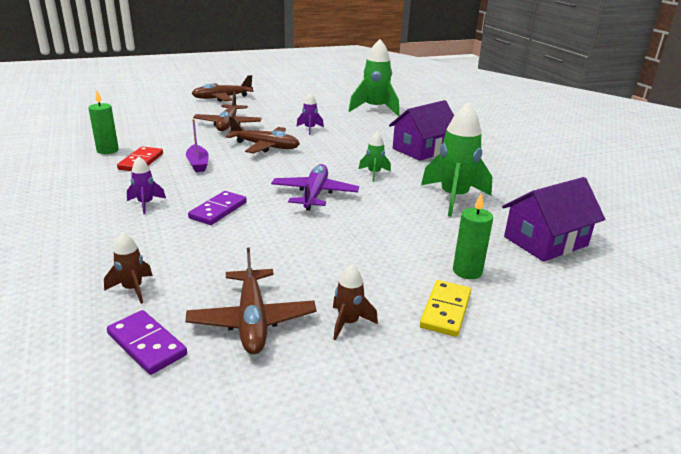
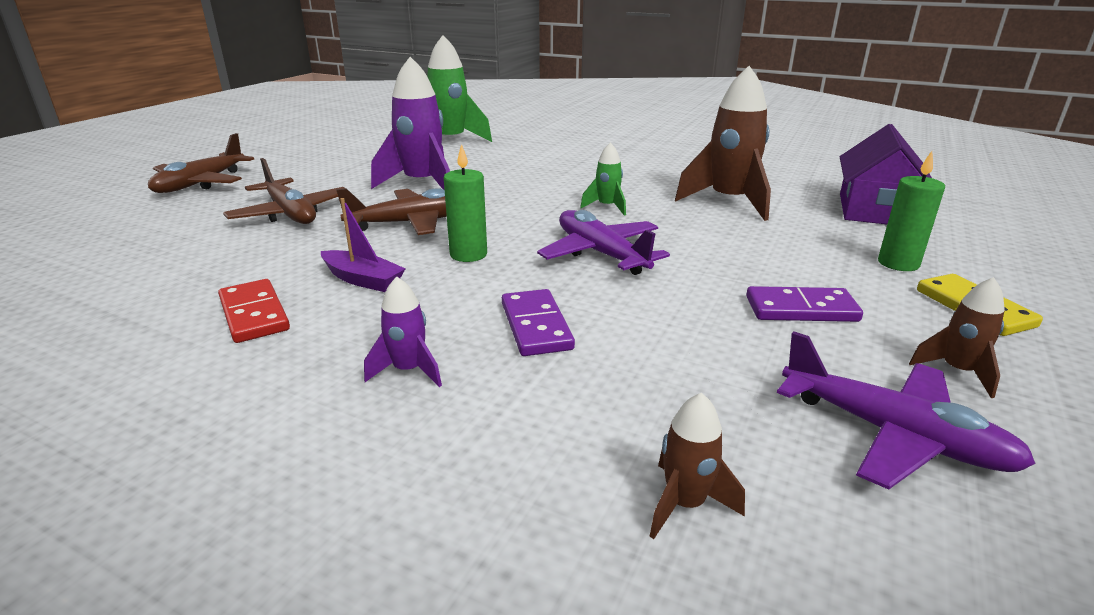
camera: 40 degrees left, 0 degrees up
green candle [88,91,119,154] -> green candle moved to [444,144,487,262]
purple domino [107,310,187,375] -> purple domino moved to [746,286,863,322]
brown plane [185,248,316,354] -> purple plane [777,331,1036,490]
purple rocket [296,92,324,135] -> purple rocket [371,57,450,190], size x2.02
purple house [389,100,454,161] -> none
green rocket [421,102,492,217] -> brown rocket [675,66,771,221]

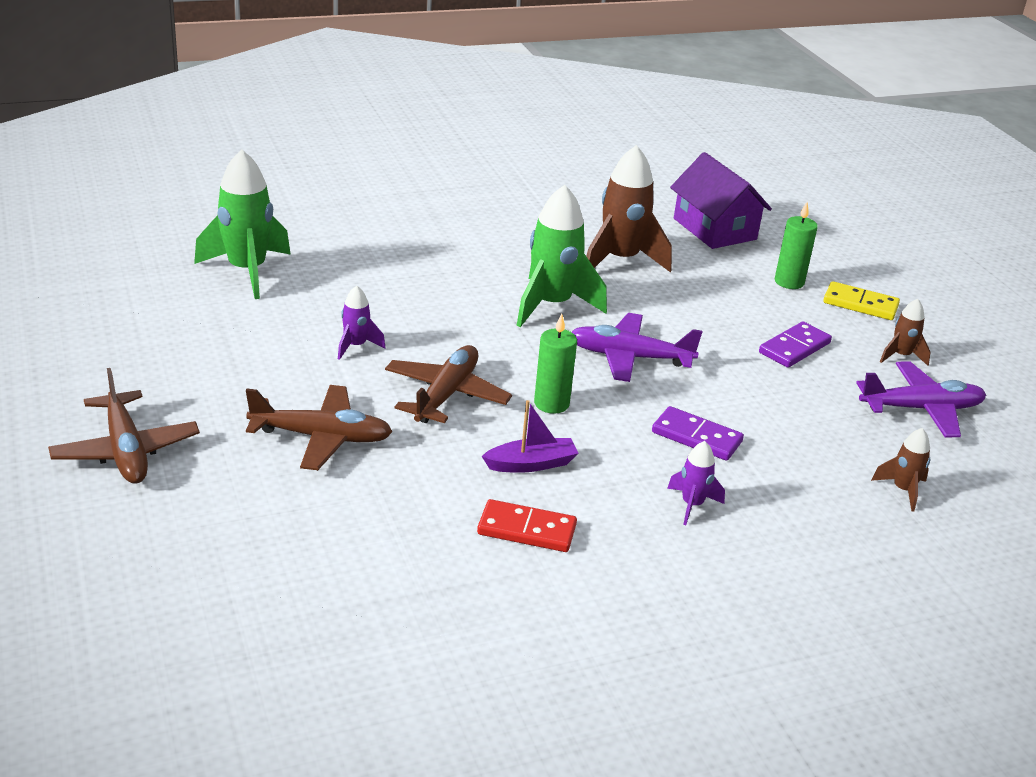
camera: 50 degrees left, 5 degrees up
purple rocket [371,57,450,190] -> purple rocket [338,286,386,360], size x0.49
green rocket [580,142,626,216] -> green rocket [516,185,607,327], size x2.02

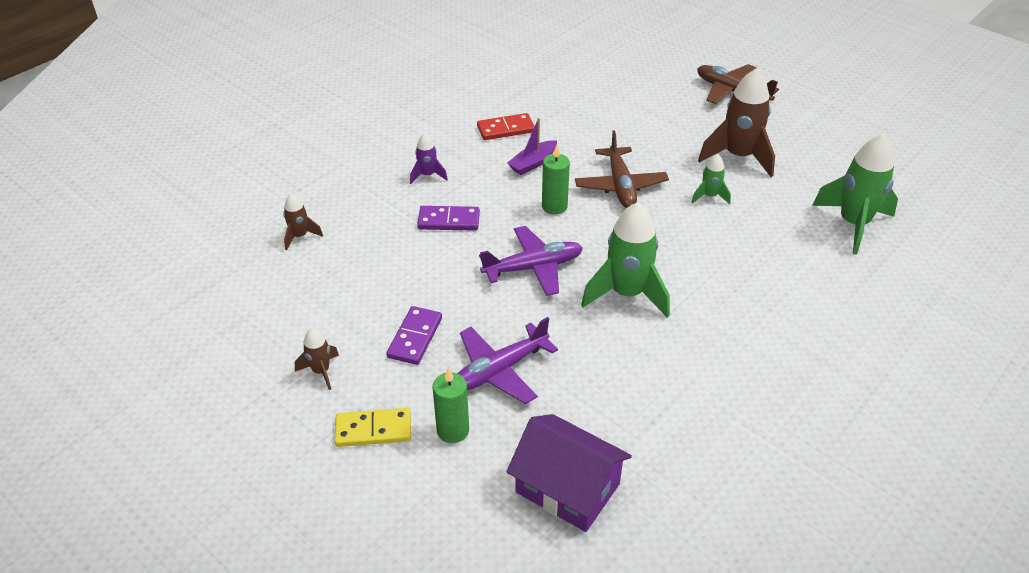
camera: 155 degrees right, 10 degrees up
brown plane [246,385,393,470] -> none
purple rocket [338,286,386,360] -> green rocket [691,154,731,204]
brown rocket [586,145,672,273] -> brown rocket moved to [698,68,775,177]
purple plane [856,361,986,438] -> purple plane moved to [457,317,558,404]

